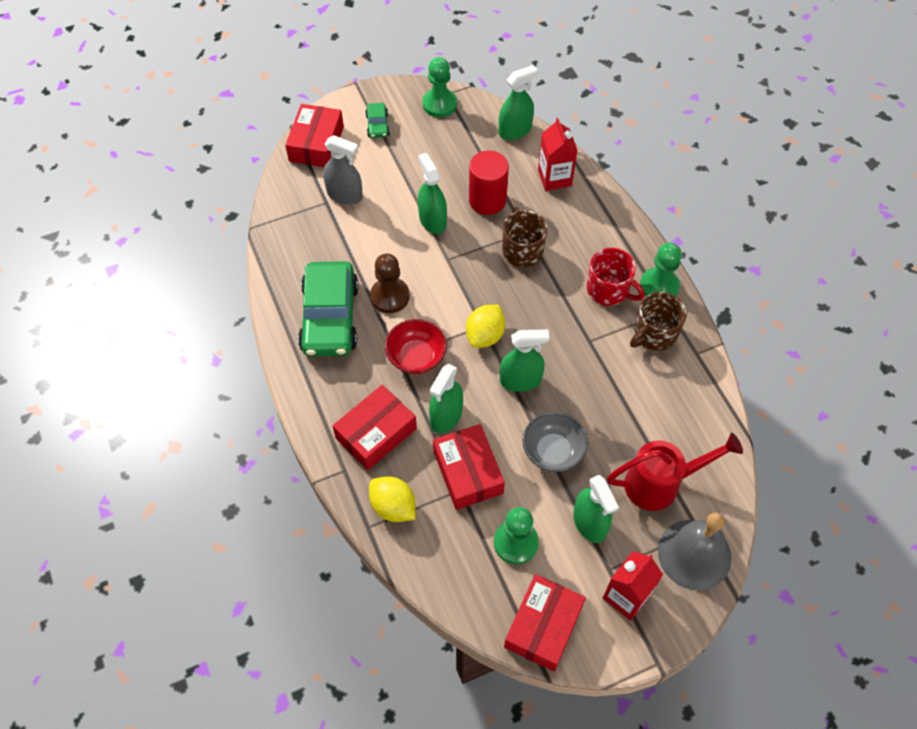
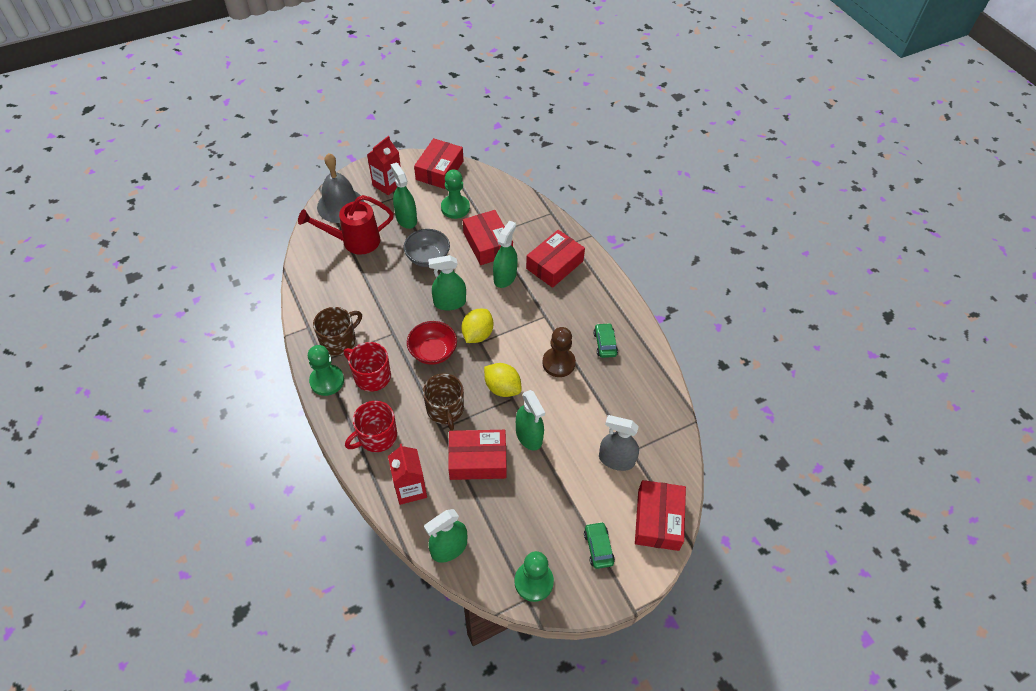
camera: 175 degrees right, 5 degrees down
green car [298,261,359,357] -> green car [593,323,618,358], size x0.45
yellow lemon [369,476,416,522] -> yellow lemon moved to [484,363,522,397]
red bowl [385,319,447,374] -> red bowl moved to [407,321,457,365]
red cylinder [469,151,509,215] -> red box [448,430,507,480]
none -> red mug [345,401,397,452]

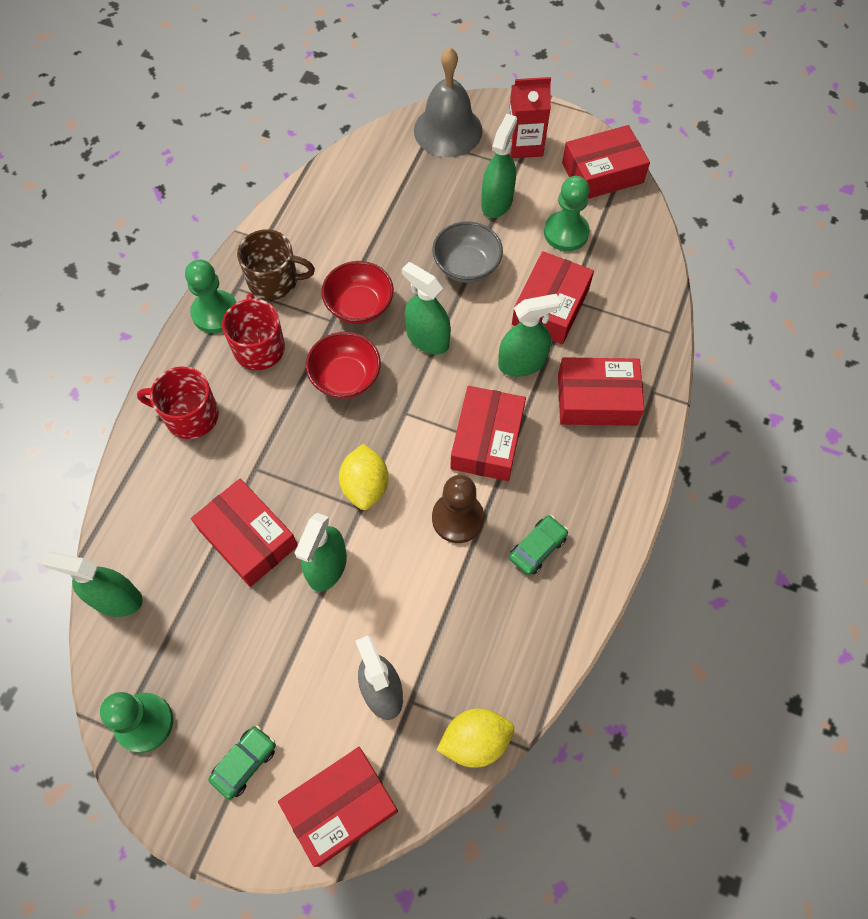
camera: 50 degrees right, 10 degrees up
red watering can [298,195,394,255] -> none
red carton [388,444,427,505] -> none
brown mug [423,373,464,431] -> none
yellow lemon [461,309,493,343] -> yellow lemon moved to [437,708,514,768]
none -> red bowl [321,261,394,324]
none -> red box [450,386,526,481]

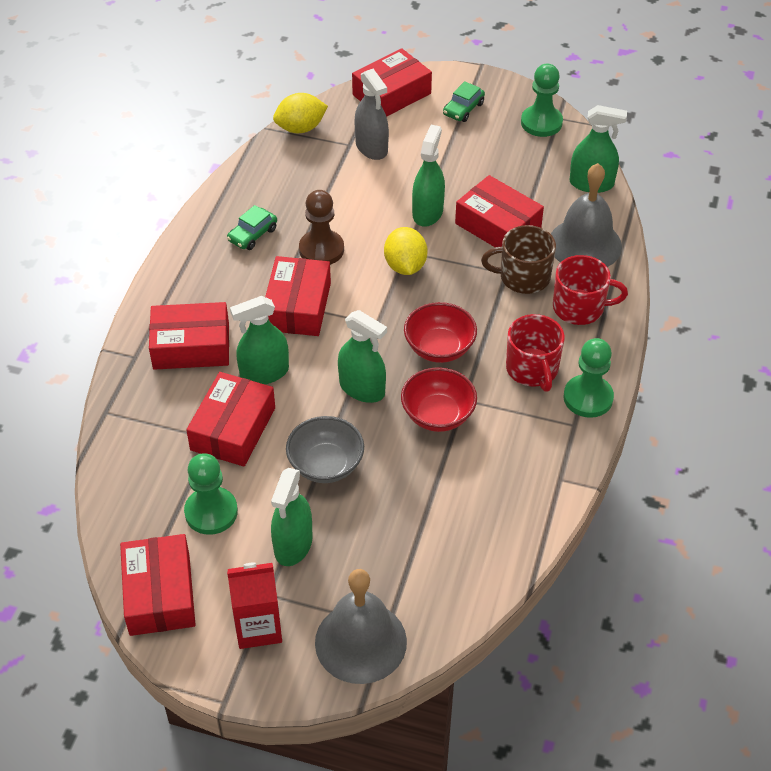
camera: 175 degrees right, 15 degrees down
brown mug [237,229,315,300] -> brown mug moved to [481,225,556,294]
red box [562,125,650,199] -> red box turned 75 degrees counterclockwise [120,534,196,636]
none -> grey bell [551,163,622,267]

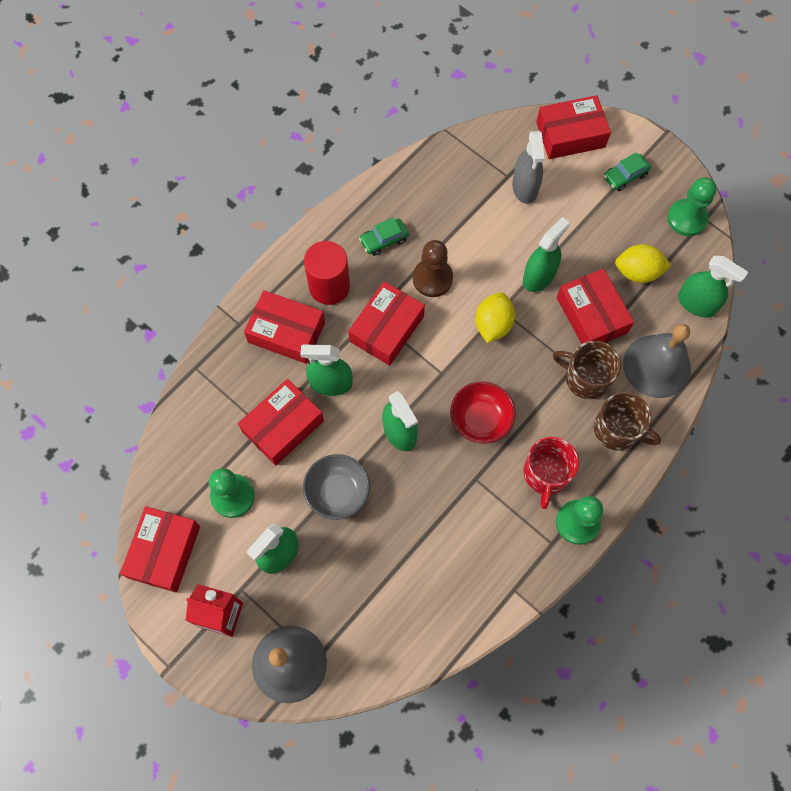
camera: 25 degrees right, 20 degrees up
yellow lemon [273,93,328,133] -> yellow lemon moved to [615,244,671,283]
red bowl [401,367,477,432] -> none
red mug [553,255,628,325] -> brown mug [594,392,661,451]
none -> red cylinder [304,241,350,305]

